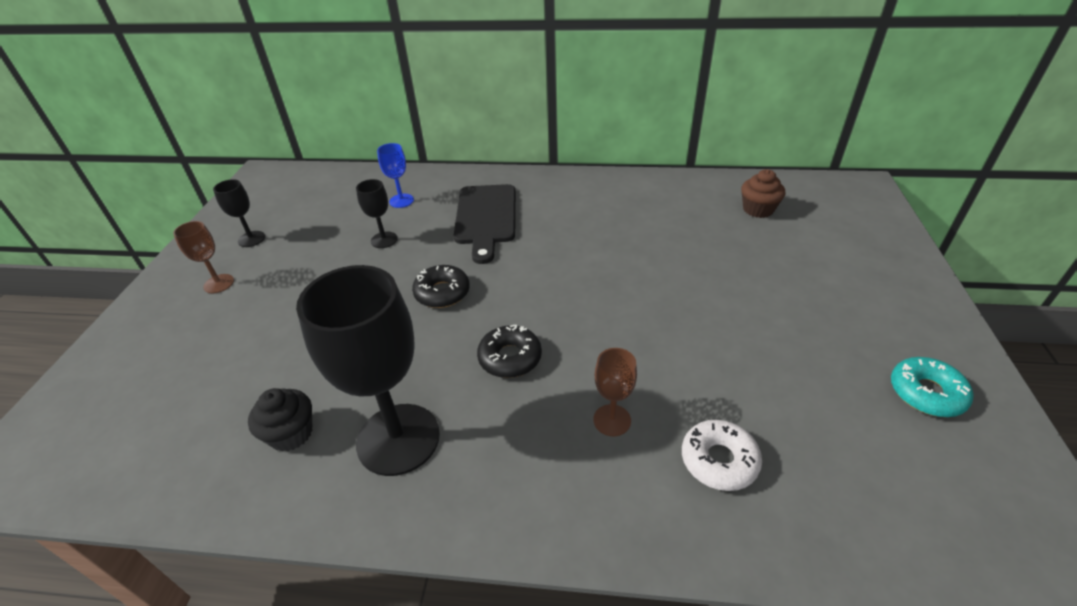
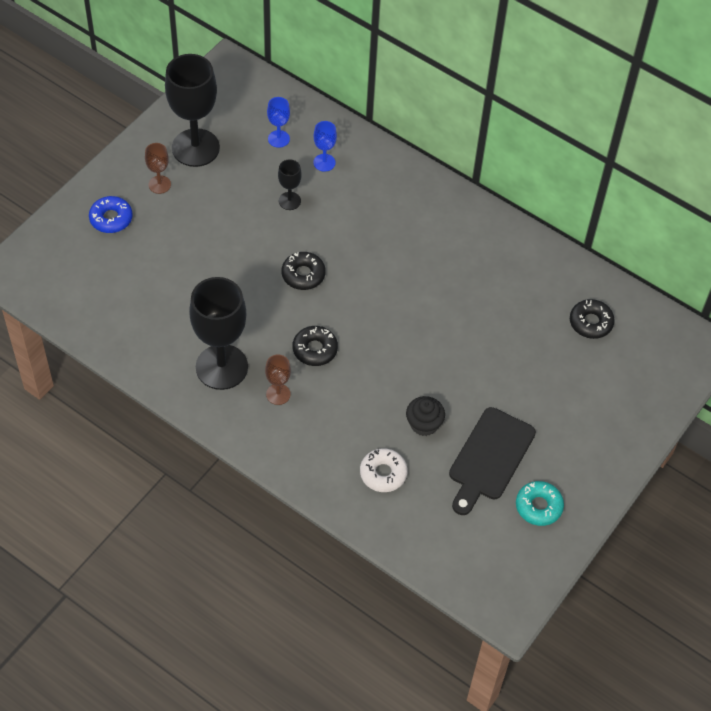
camera: 25 degrees right, 15 degrees up
black goblet [213,179,265,247] -> black goblet [165,54,220,167], size x2.17
black cupcake [248,388,312,452] -> black cupcake moved to [406,396,445,436]
black cutting board [454,184,515,264] -> black cutting board moved to [449,407,536,515]
brown goblet [593,348,637,436] -> brown goblet moved to [265,354,291,405]
brown cupcake [741,169,785,218] -> black donut [570,299,615,339]
none -> blue donut [89,196,133,233]
none -> blue goblet [267,97,290,148]

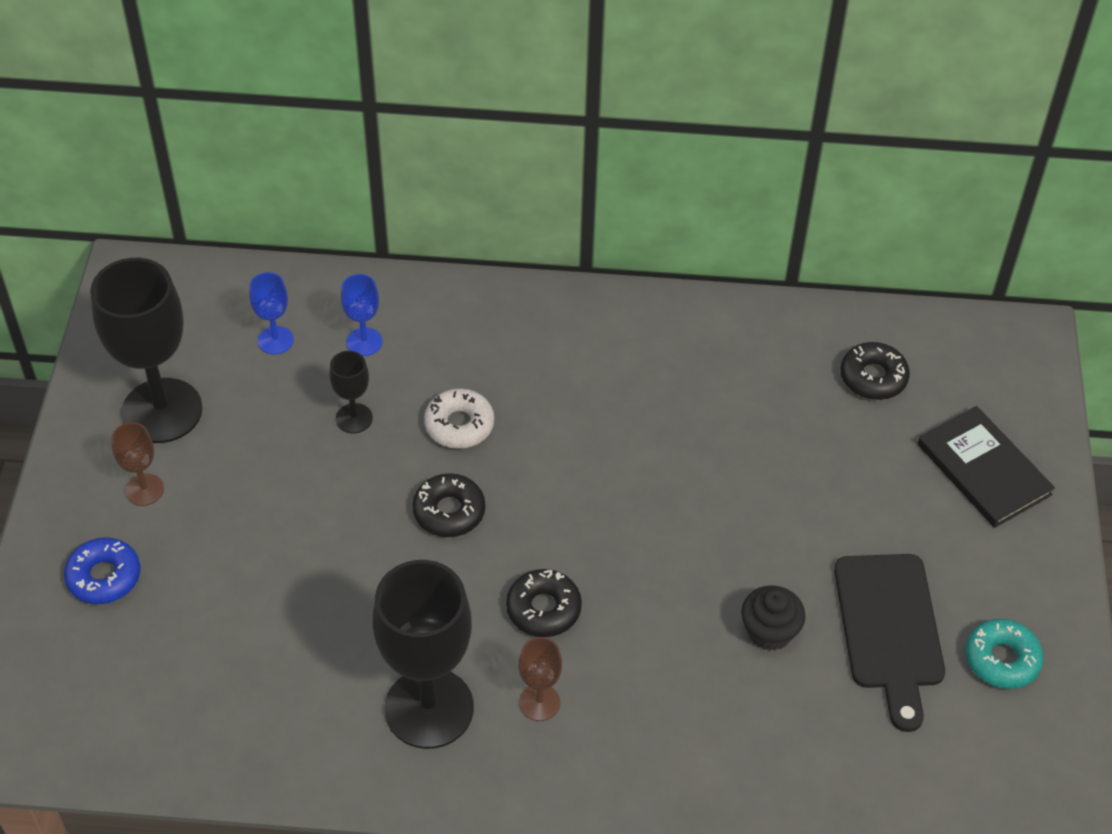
camera: 30 degrees left, 5 degrees down
white donut [360,448,407,492] -> white donut moved to [424,389,494,449]
none -> black book [918,406,1055,528]

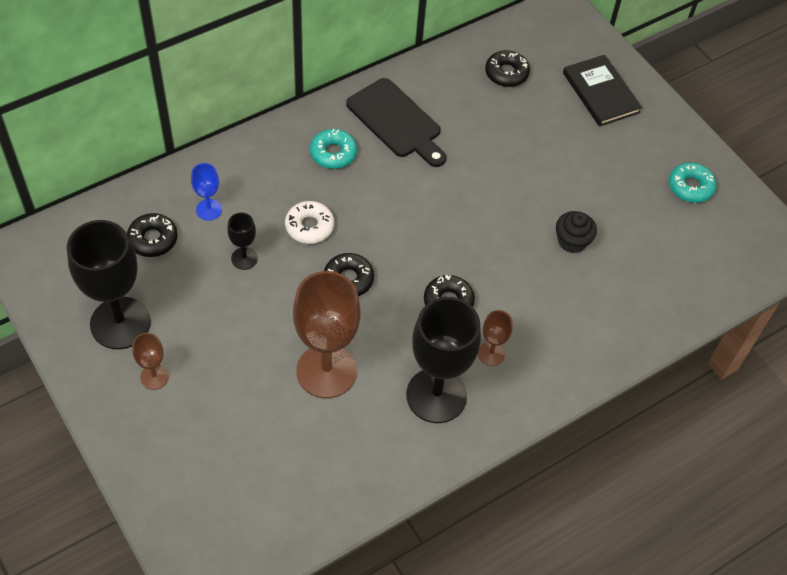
camera: 40 degrees left, 5 degrees up
blue donut [64,537,141,604] -> none
blue goblet [249,272,294,354] -> black donut [127,213,178,257]
black cutting board [834,554,945,732] -> black cutting board moved to [346,78,446,167]
black book [918,406,1055,528] -> black book turned 45 degrees clockwise [563,55,642,126]
none -> brown goblet [293,271,361,398]
none -> turquoise donut [310,129,357,169]

